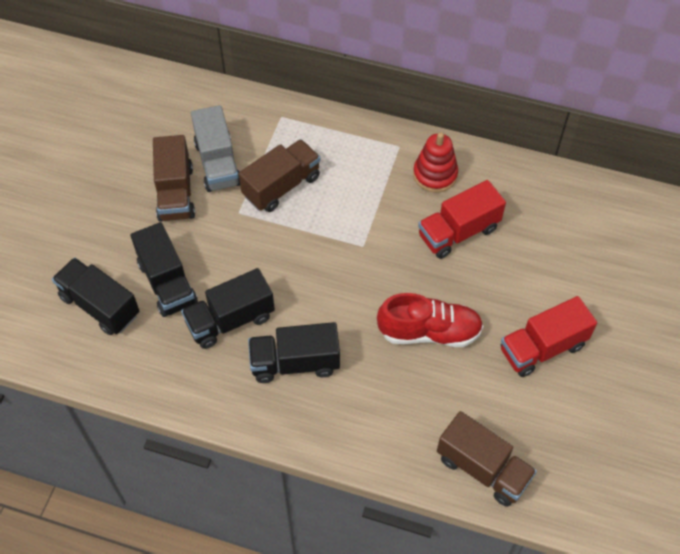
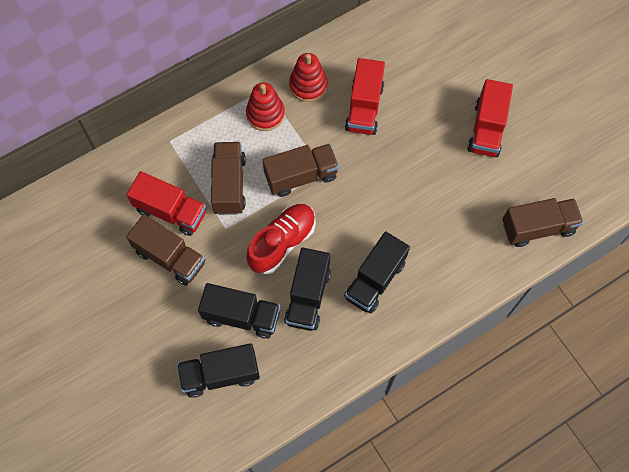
camera: 50 degrees left, 10 degrees up
grey truck [191,105,240,192] -> red truck [127,171,206,236]
red shoe [377,293,483,347] -> red shoe moved to [246,204,316,274]
none -> red stacking toy [246,82,285,131]
none -> brown truck [262,144,339,197]

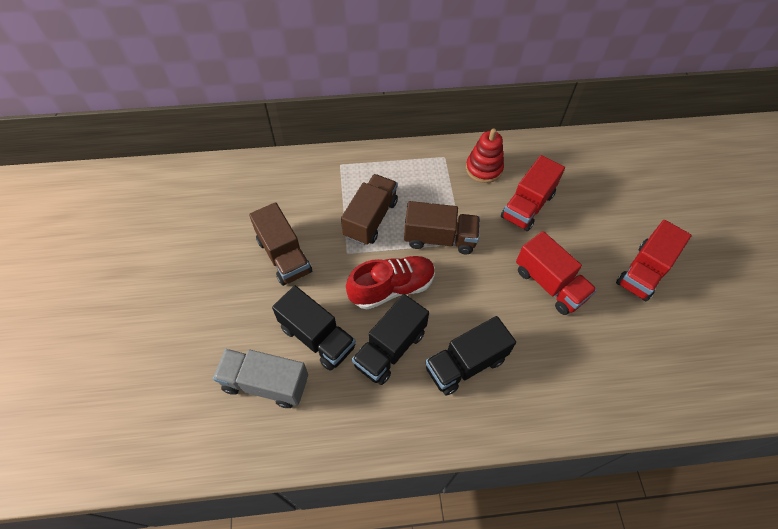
camera: 25 degrees right, 10 degrees down
red truck [127,171,206,236] -> red truck moved to [516,231,597,315]
black truck [177,343,260,398] -> grey truck [213,349,308,408]
red stacking toy [246,82,285,131] -> none
brown truck [502,198,584,247] -> none

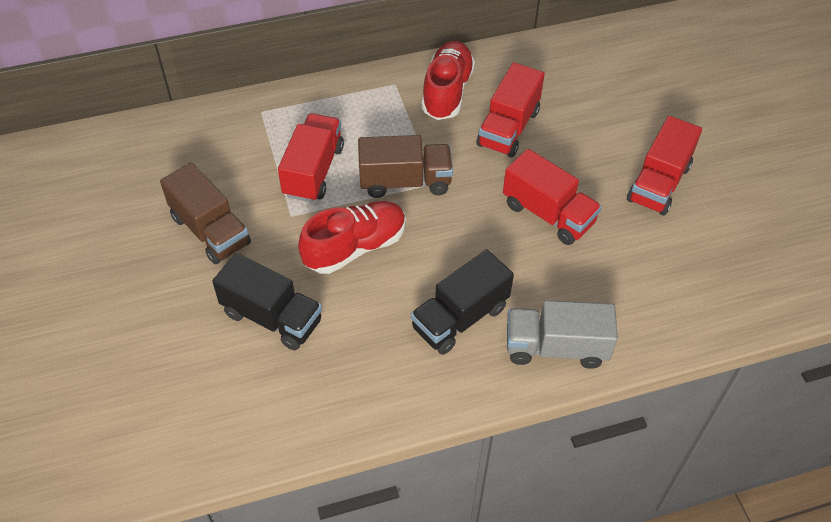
camera: 10 degrees left, 5 degrees down
grey truck [213,349,308,408] -> grey truck moved to [507,300,618,369]
brown truck [341,174,398,245] -> red truck [278,113,344,202]
black truck [352,294,429,385] -> none
red stacking toy [466,128,504,183] -> red shoe [421,41,475,120]

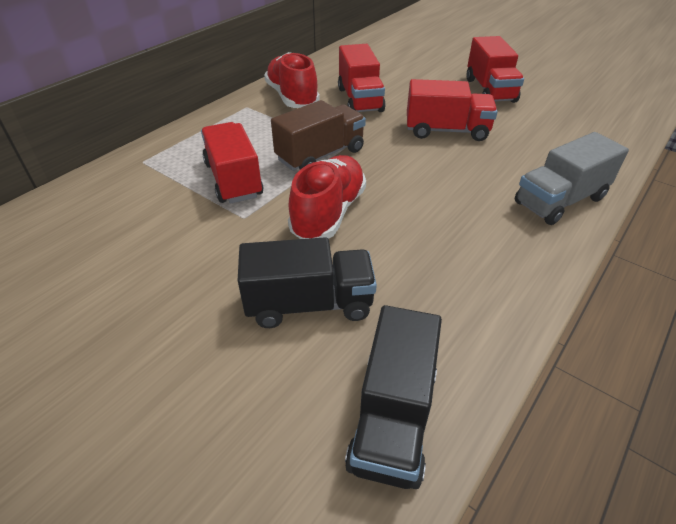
camera: 35 degrees left, 10 degrees down
brown truck [160,162,251,265] -> none
black truck [411,250,514,355] -> black truck moved to [345,305,442,489]

